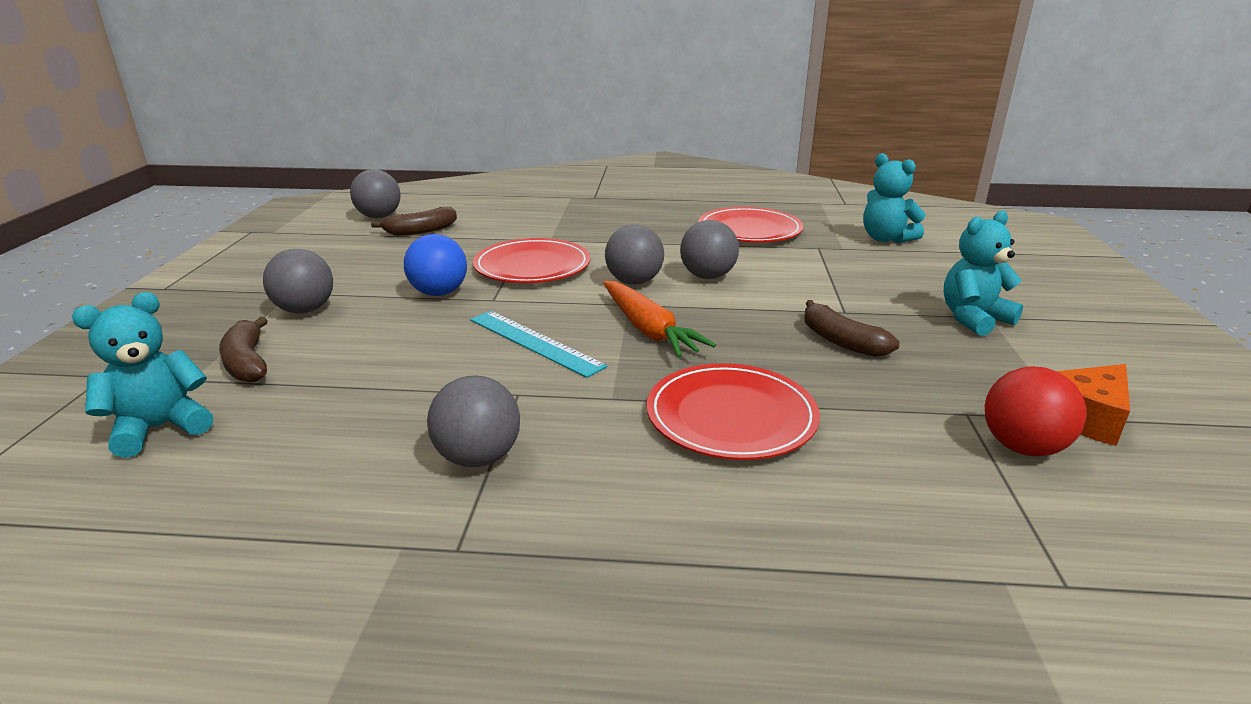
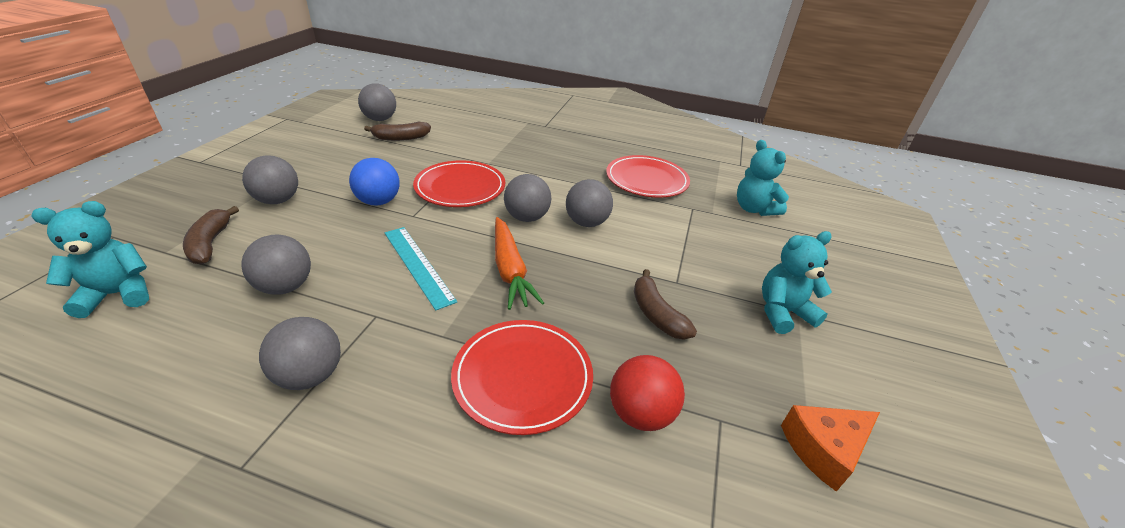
camera: 10 degrees right, 10 degrees up
red ball [985,367,1086,456] -> red ball moved to [610,355,685,431]
none -> grey ball [241,235,311,295]

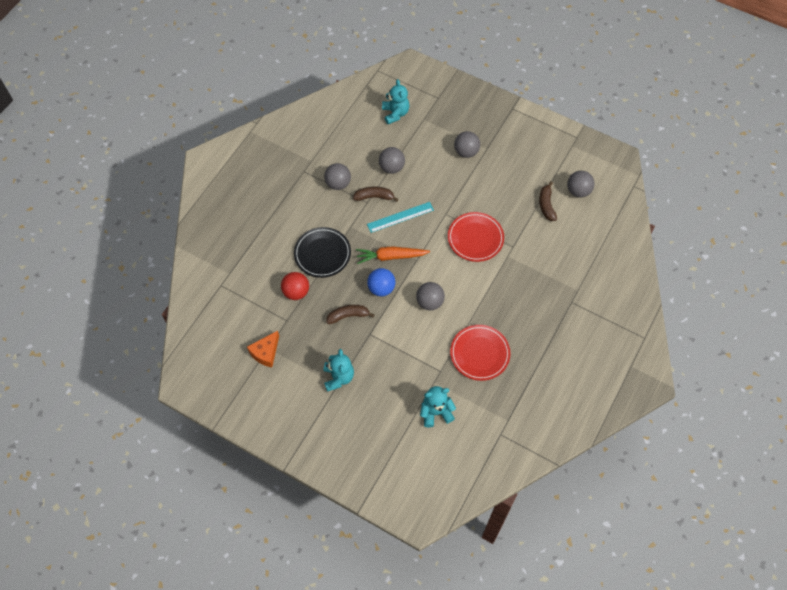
camera: 105 degrees right, 25 degrees up
brown banana [183,206,239,265] -> brown banana moved to [353,186,399,202]
blue ball [349,158,399,205] -> blue ball moved to [367,268,395,296]
red plate [451,320,593,435] -> black plate [294,227,351,278]
grey ball [504,174,551,222] -> none
orange cheese [781,405,880,492] -> orange cheese turned 135 degrees counterclockwise [247,331,279,367]

